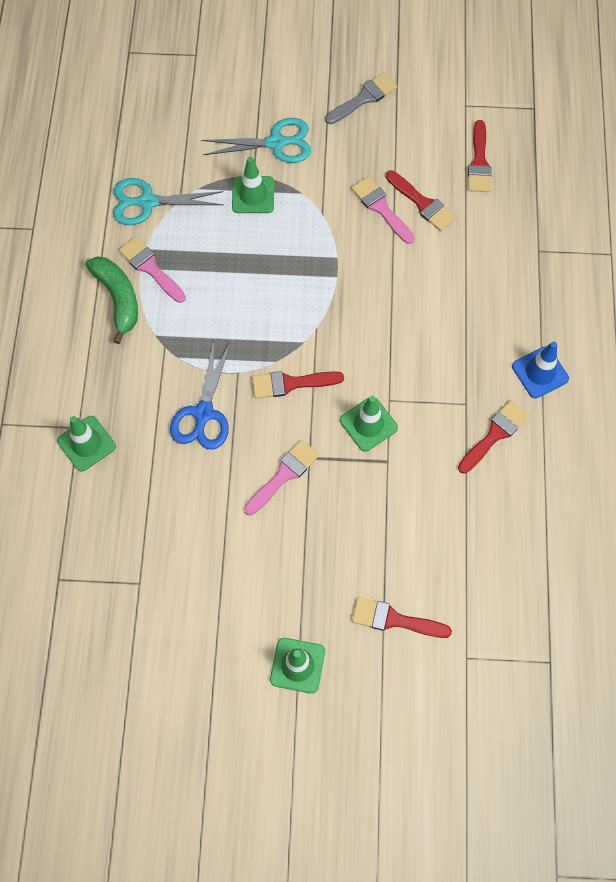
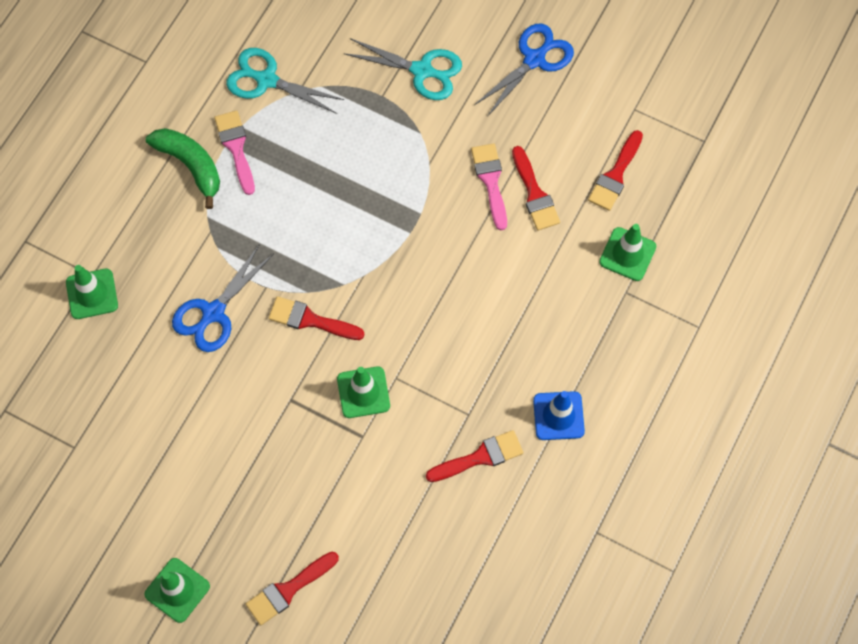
camera: 25 degrees right, 0 degrees up
green banana [86,257,138,344] -> green banana turned 45 degrees counterclockwise [146,128,220,209]
green traffic cone [232,157,274,213] -> green traffic cone moved to [599,224,656,281]
pink brush [244,440,319,516] -> none
grey brush [325,73,397,124] -> blue scissors [474,24,574,117]
red brush [352,597,452,638] -> red brush turned 75 degrees counterclockwise [246,552,339,625]

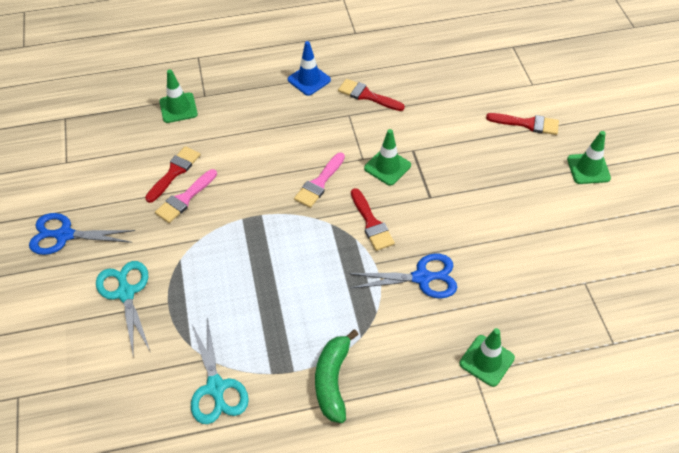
camera: 130 degrees left, 15 degrees down
pink brush [214,110,255,195] -> pink brush moved to [294,153,345,208]
red brush [588,130,643,211] -> none

